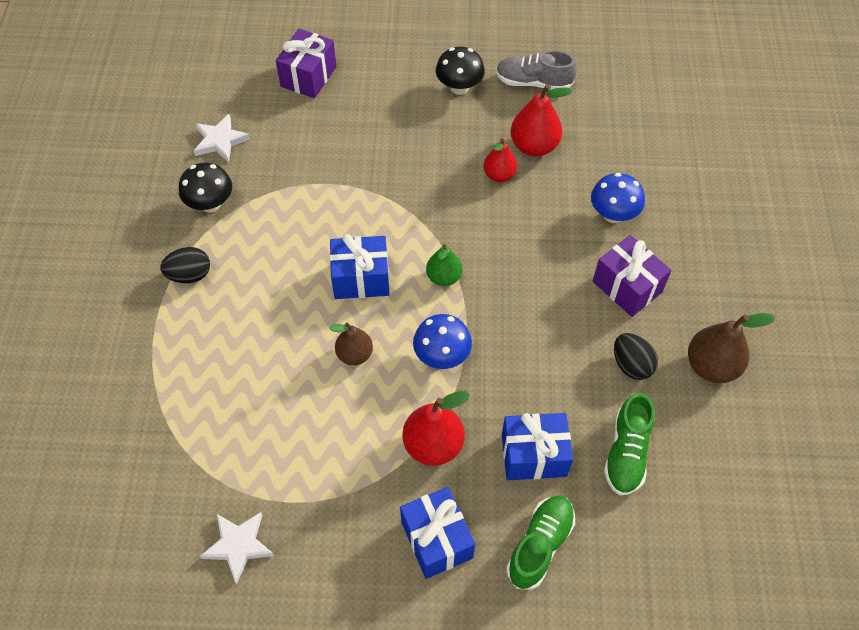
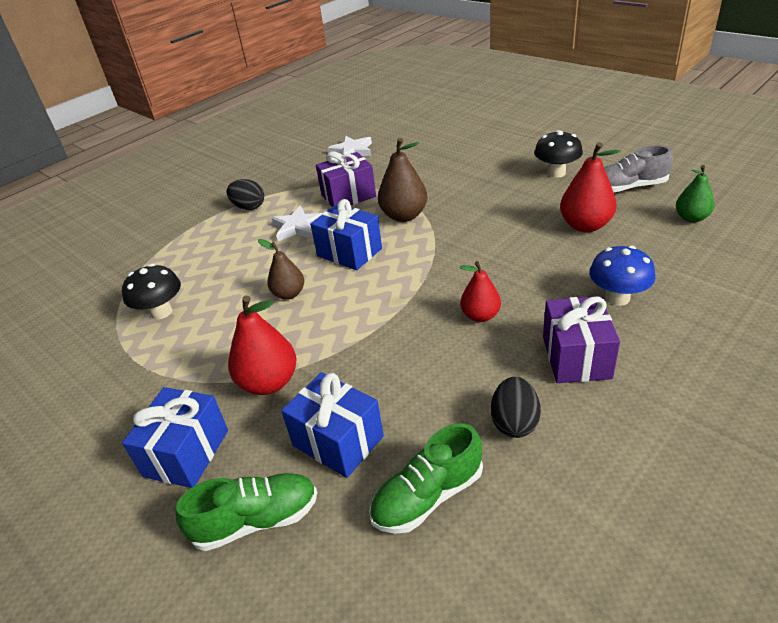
camera: 45 degrees right, 20 degrees down
black mushroom [179,163,232,213] -> black mushroom moved to [122,264,181,320]
white star [200,512,274,584] -> white star moved to [272,206,322,241]
purple gift [276,29,336,98] -> purple gift moved to [316,151,376,207]
blue mushroom [413,314,472,369] -> none
green pear [426,244,462,286] -> green pear moved to [676,165,715,223]
red pear [483,138,517,182] -> red pear moved to [460,261,501,322]
grey shoe [496,50,577,90] -> grey shoe turned 60 degrees counterclockwise [604,145,673,193]
brown pear [688,313,776,383] -> brown pear moved to [378,138,428,222]

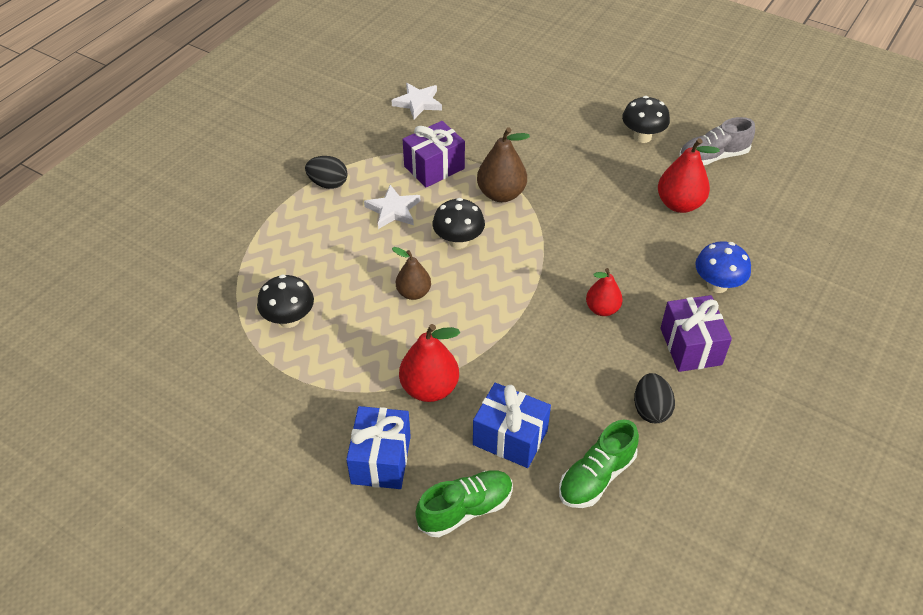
camera: 15 degrees left, 10 degrees up
blue gift [310,199,382,270] -> black mushroom [433,198,485,249]
green pear [676,165,715,223] -> none

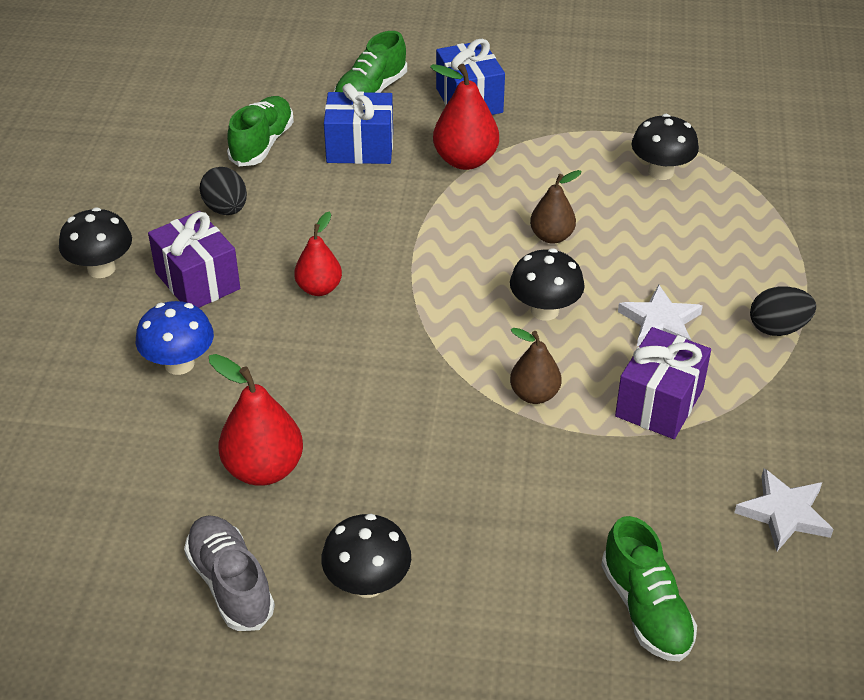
camera: 155 degrees right, 5 degrees down
brown pear [477,127,530,202] -> brown pear [510,328,562,404], size x0.65
grey shoe [679,117,755,165] -> grey shoe turned 75 degrees counterclockwise [184,515,275,631]
none -> black mushroom [59,207,132,278]
none -> green shoe [601,516,697,661]

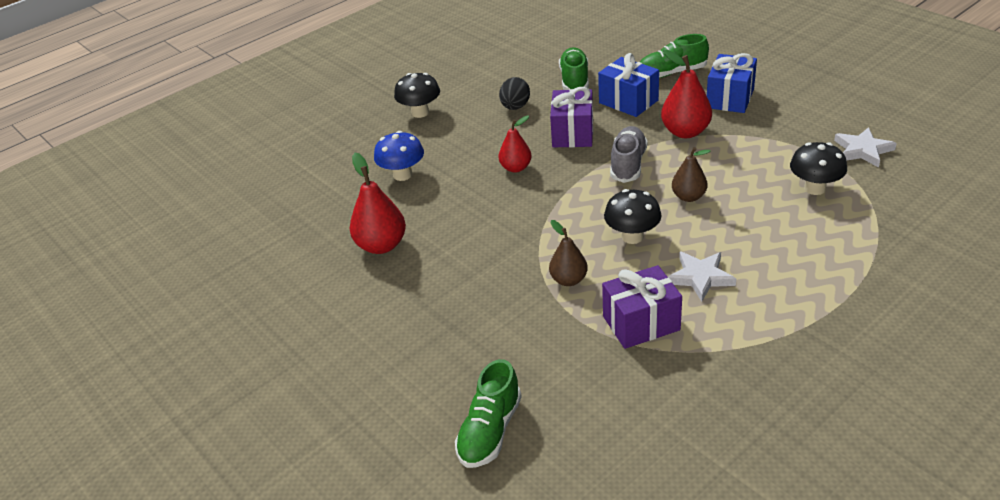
camera: 45 degrees right, 5 degrees down
purple gift [148,211,240,308] -> purple gift moved to [550,87,593,147]
grey shoe [184,515,275,631] -> grey shoe moved to [610,126,648,183]
green shoe [227,96,294,166] -> green shoe turned 60 degrees counterclockwise [559,47,589,90]
black mushroom [321,514,411,598] -> none
white star [734,468,834,551] -> white star moved to [834,127,897,167]
black egg [750,287,816,336] -> none

